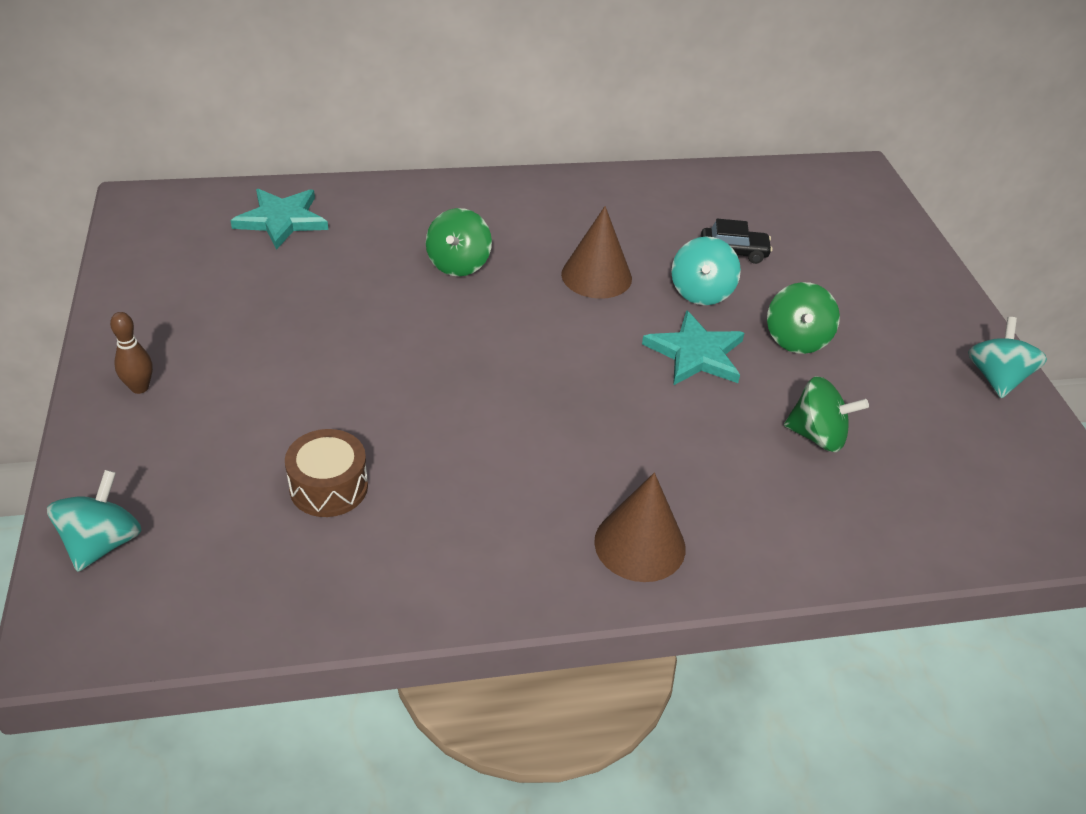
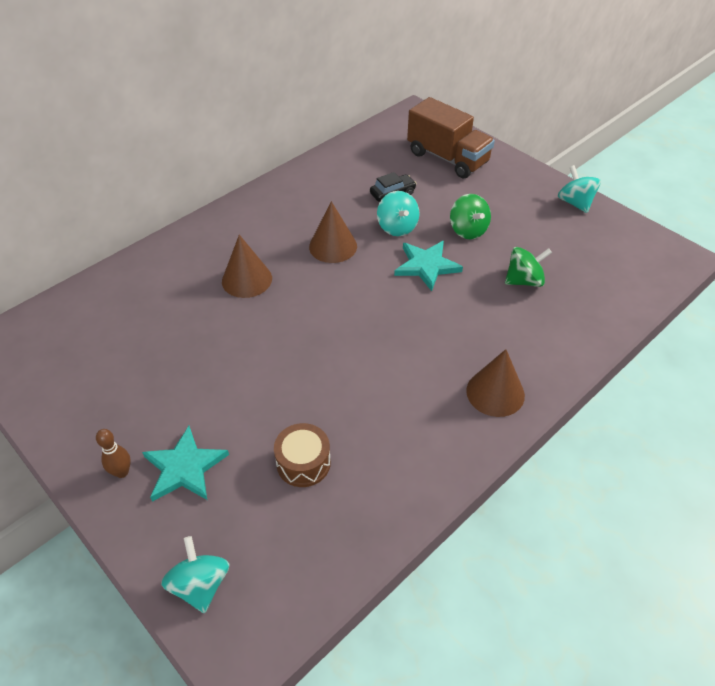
camera: 30 degrees left, 5 degrees up
turquoise star [230,189,328,250] -> turquoise star moved to [142,426,229,502]
green spinning top [426,208,492,277] -> brown cone [222,235,272,298]
none -> brown truck [407,97,495,178]

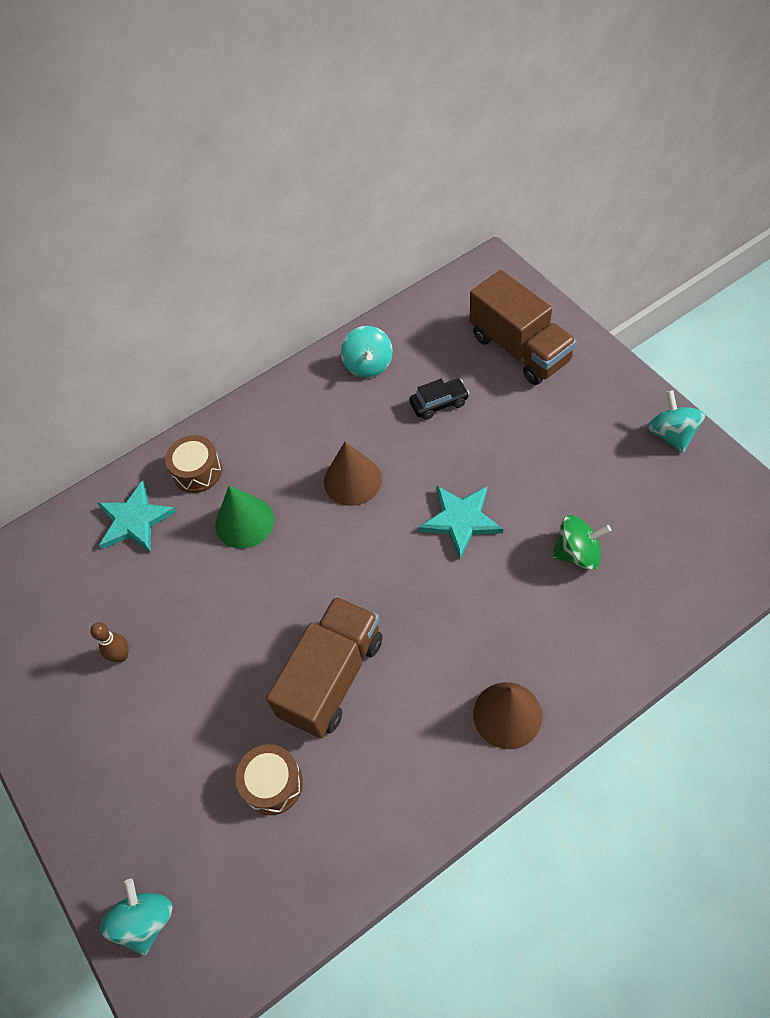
camera: 15 degrees right, 10 degrees up
brown bowling pin [96,429,131,478] -> brown bowling pin moved to [90,623,129,662]
turquoise star [142,426,229,502] -> turquoise star moved to [98,480,177,552]
brown cone [222,235,272,298] -> green cone [215,486,274,549]
turquoise spinning top [377,191,420,236] -> turquoise spinning top moved to [341,326,393,378]
green spinning top [450,194,491,239] -> none
none -> brown drum [165,435,222,493]
none -> brown truck [266,596,383,738]

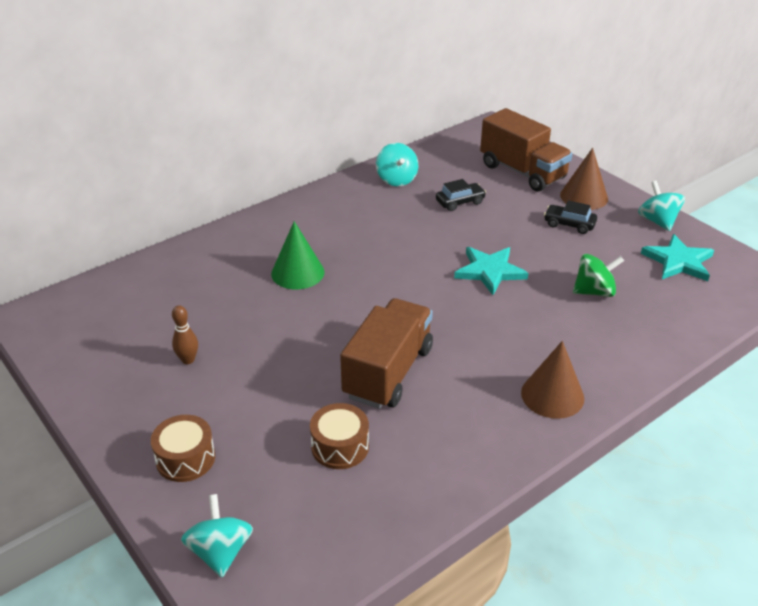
camera: 10 degrees left, 20 degrees down
turquoise star [98,480,177,552] -> turquoise star moved to [641,234,714,281]
brown drum [165,435,222,493] -> brown drum moved to [151,415,215,482]
brown cone [324,442,382,506] -> brown cone moved to [560,148,608,210]
none -> black car [544,201,597,234]

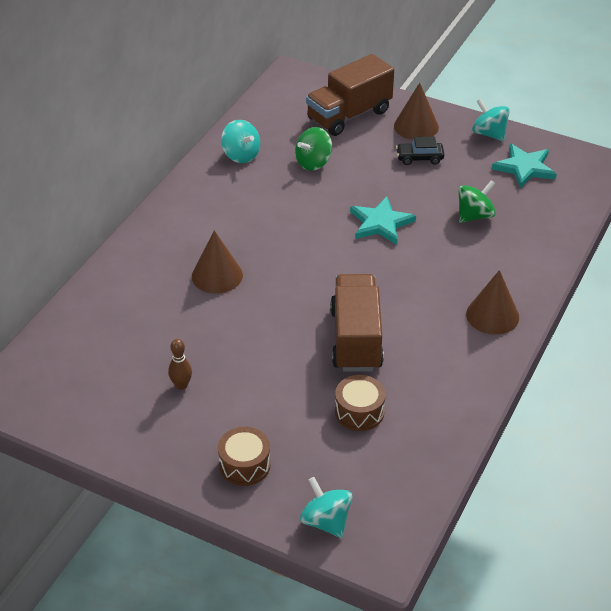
camera: 25 degrees left, 5 degrees up
green cone [271,221,325,289] -> brown cone [192,230,243,294]
black car [436,179,486,211] -> green spinning top [295,127,332,171]
brown truck [480,108,572,192] -> brown truck turned 120 degrees clockwise [306,54,394,136]

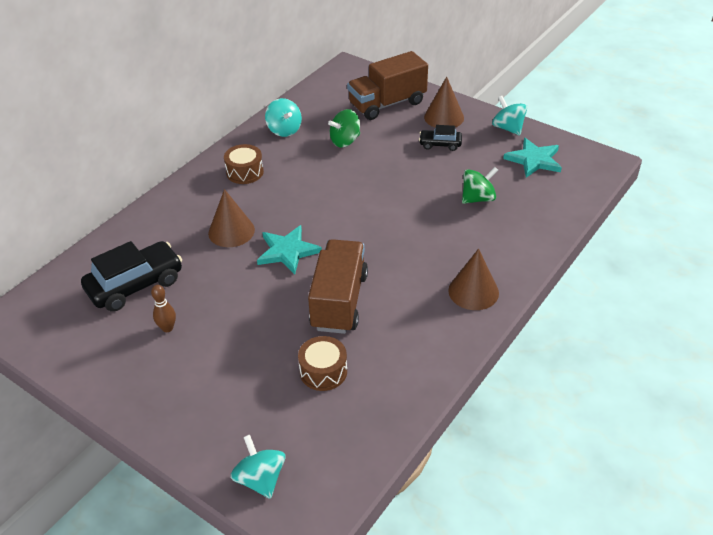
camera: 10 degrees right, 0 degrees up
brown drum [218,427,271,486] -> brown drum moved to [224,144,264,184]
turquoise star [350,197,416,245] -> turquoise star moved to [257,225,322,274]
none -> black car [81,241,182,312]

